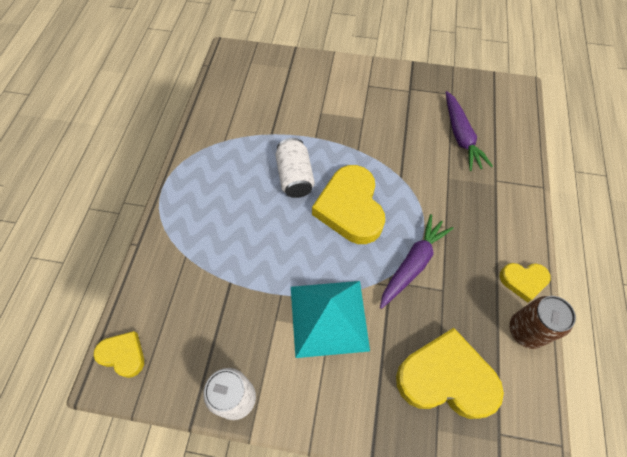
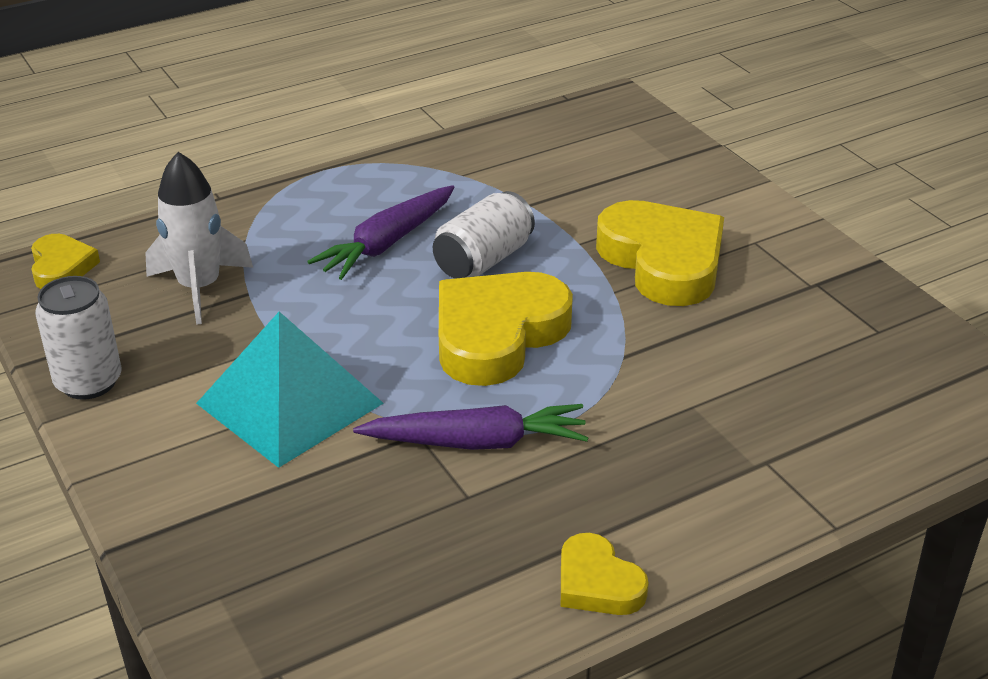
camera: 50 degrees right, 25 degrees down
yellow heart [396,328,504,419] -> yellow heart moved to [596,200,724,306]
purple carrot [446,91,493,171] -> purple carrot moved to [307,185,455,280]
brown can [509,296,576,349] -> none
none -> white rocket [145,152,253,325]

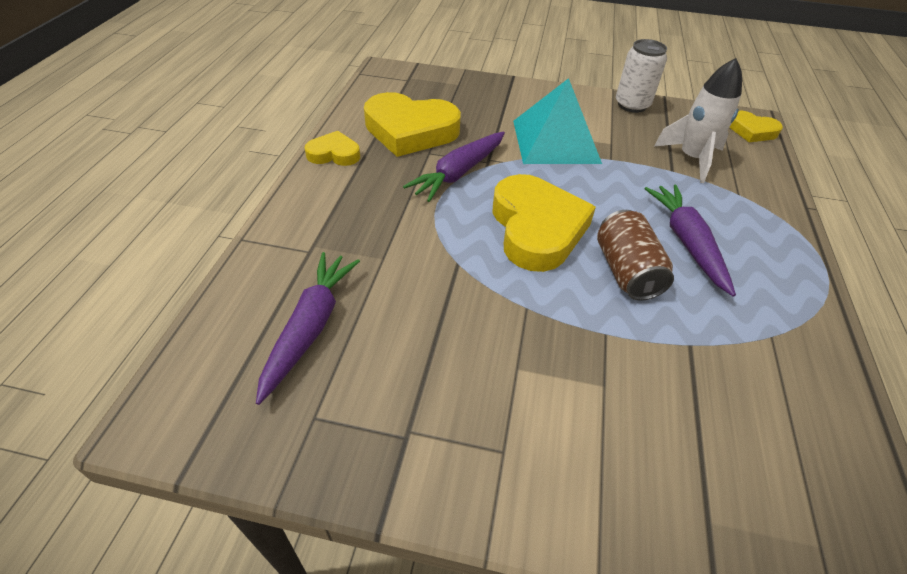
camera: 130 degrees right, 10 degrees up
white can [433,191,535,279] -> brown can [597,210,674,301]
yellow heart [596,200,724,306] -> yellow heart moved to [364,92,461,157]
none -> purple carrot [256,252,360,405]

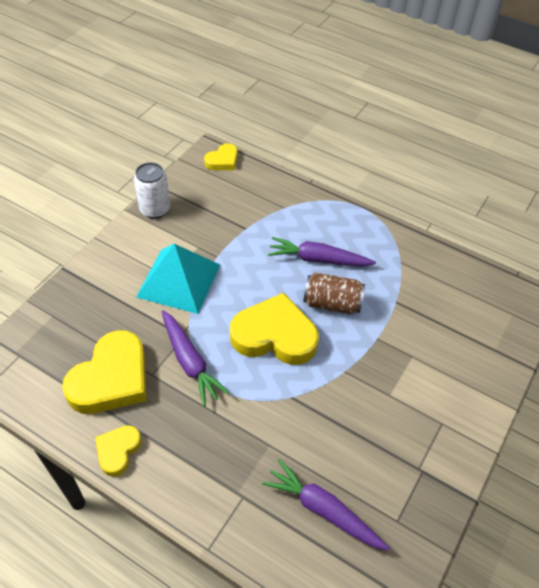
camera: 70 degrees left, 5 degrees up
white rocket [654,58,742,183] -> none

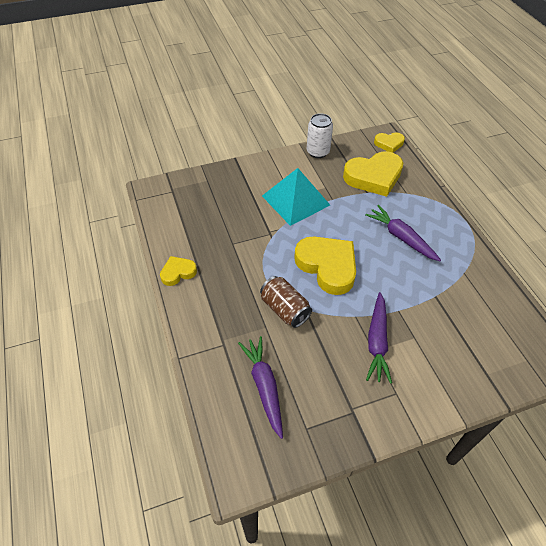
camera: 40 degrees right, 0 degrees up
yellow heart [62,330,146,414] -> yellow heart moved to [343,151,403,197]
purple carrot [161,310,230,406] -> purple carrot moved to [366,292,392,384]
brown can [303,273,365,314] -> brown can moved to [260,276,312,328]

